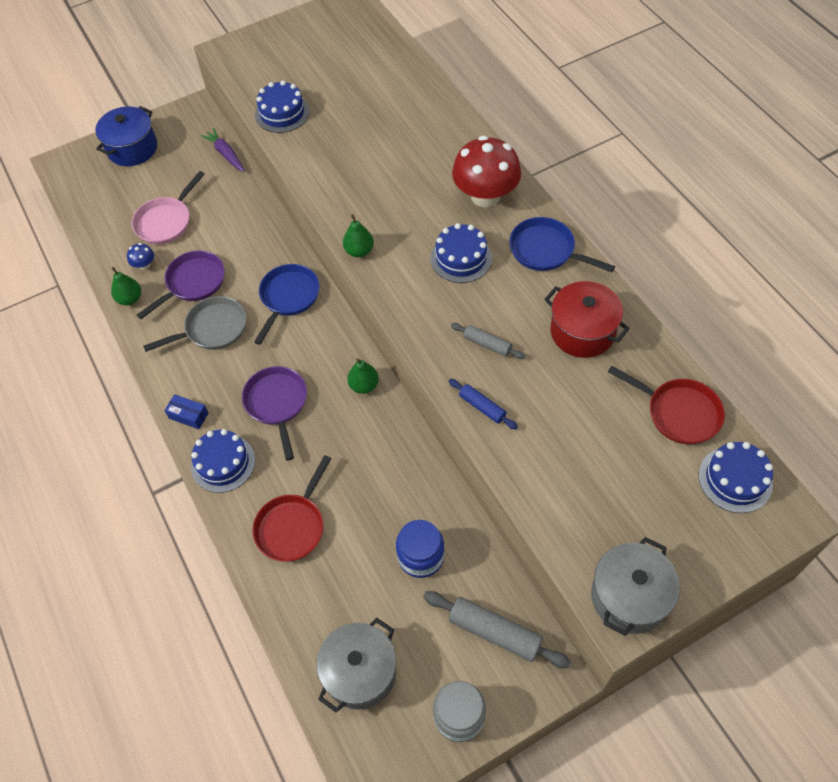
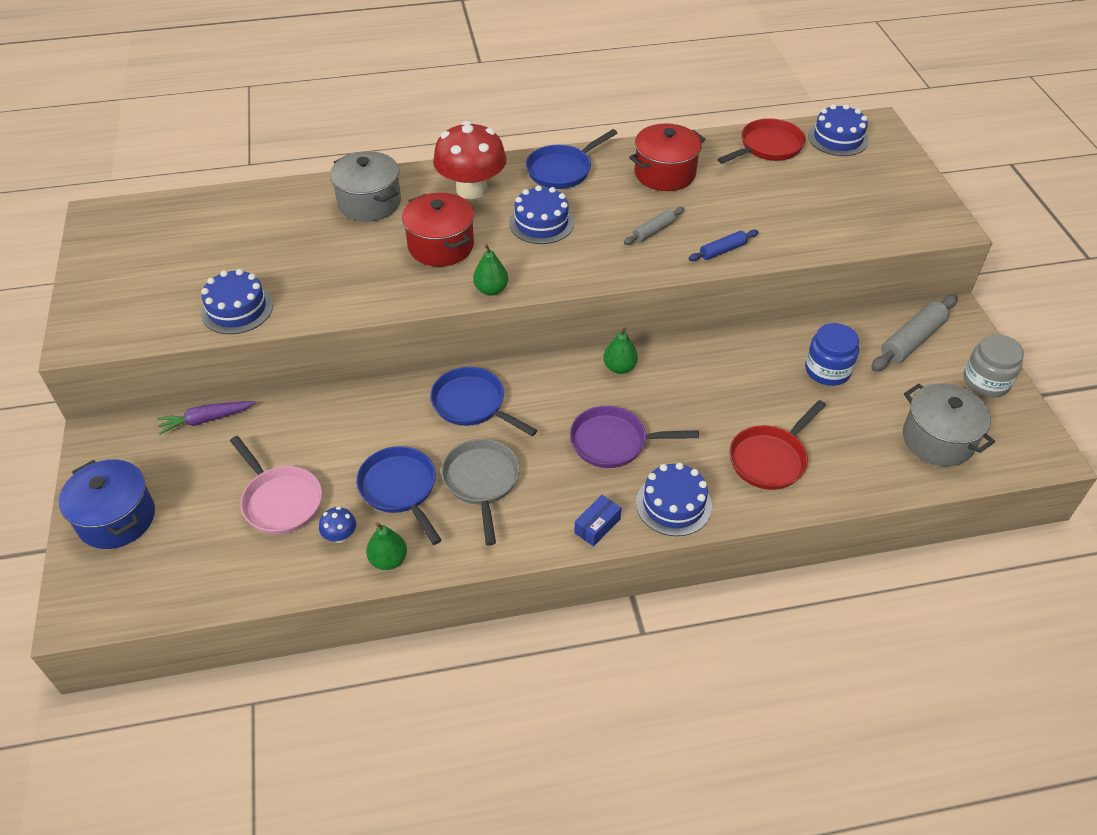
camera: 75 degrees left, 10 degrees down
purple pan [137,250,225,319] -> blue pan [356,446,442,545]
red pan [252,455,332,562] -> red pan turned 90 degrees clockwise [730,400,826,490]
grey pot [591,537,680,636] -> grey pot moved to [330,151,401,222]
none -> red pot [402,192,474,267]

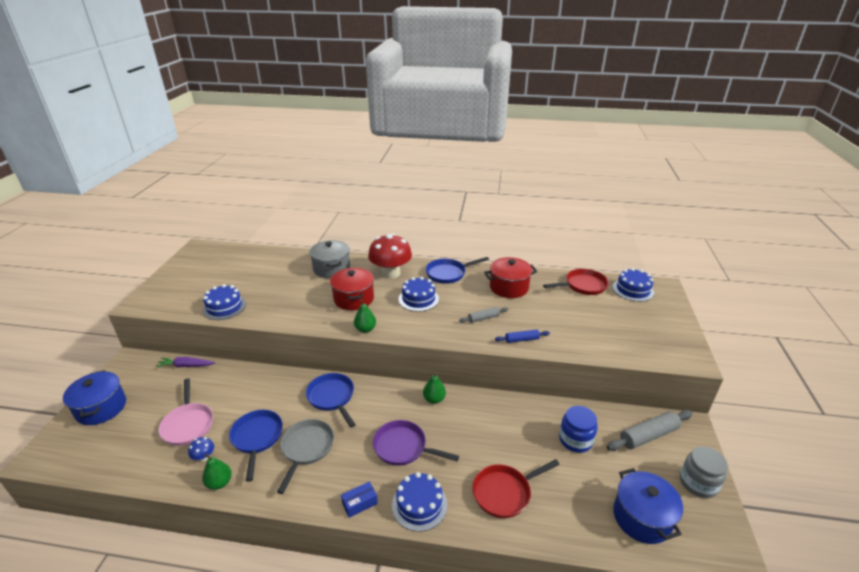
camera: 20 degrees right, 15 degrees down
grey pot [903,383,995,466] -> blue pot [613,468,683,544]

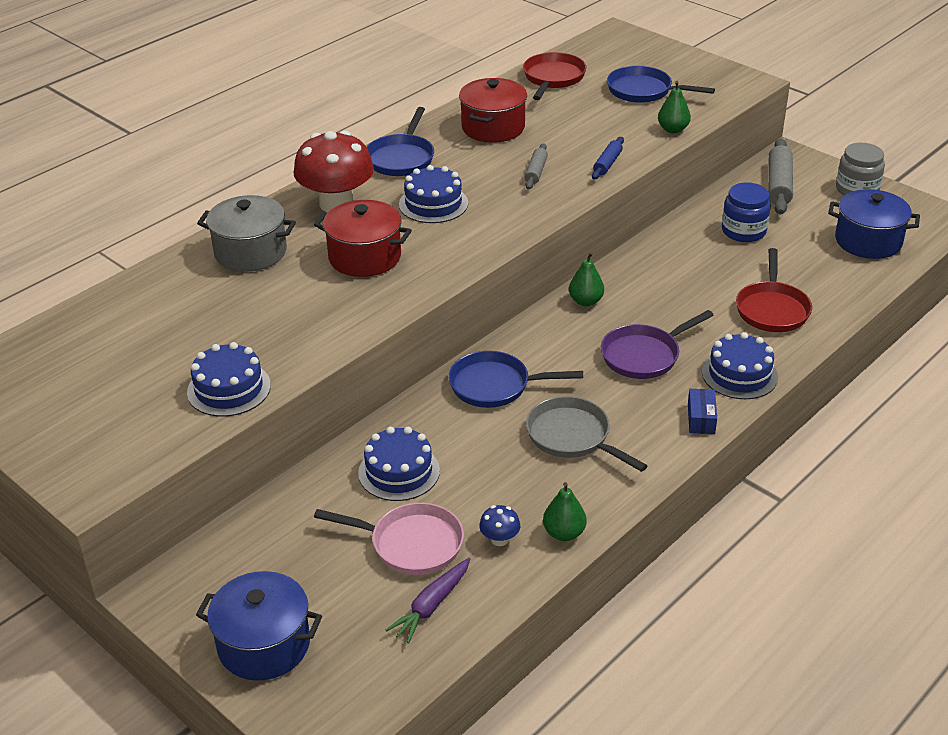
camera: 55 degrees left, 5 degrees up
purple carrot [156,357,216,368] -> purple carrot moved to [386,558,470,643]
blue pan [229,410,283,482] -> blue pan moved to [607,66,715,103]
green pear [354,299,376,333] -> green pear moved to [658,81,691,133]
blue cake [613,268,654,302] -> blue cake moved to [358,427,440,501]

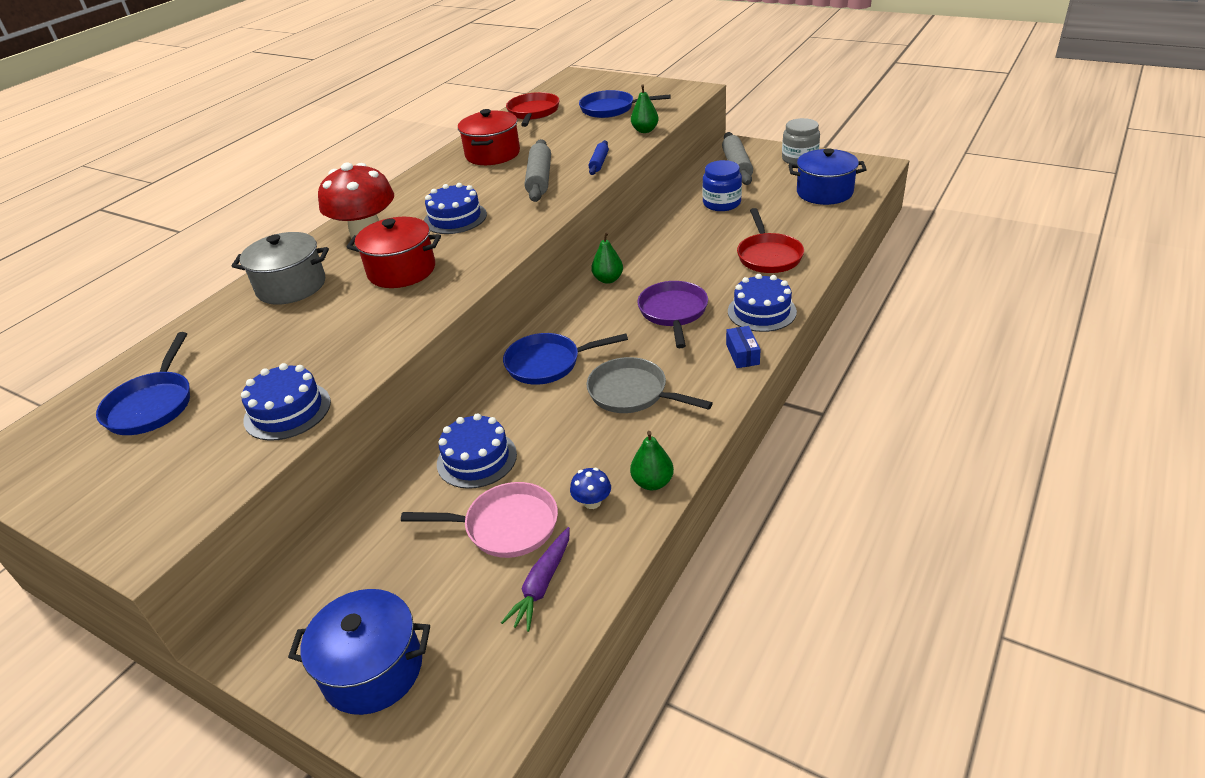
camera: 10 degrees left, 0 degrees up
blue pan [367,107,434,176] -> blue pan moved to [96,332,190,435]
grey rolling pin [525,143,548,189] -> grey rolling pin [525,139,551,202], size x1.74
purple pan [601,310,714,379] -> purple pan turned 135 degrees clockwise [638,281,708,348]

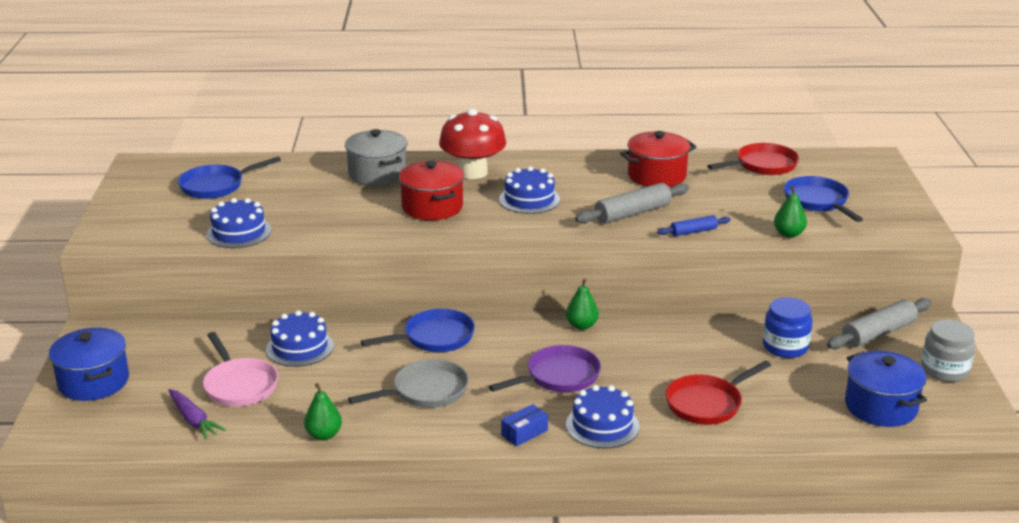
camera: 55 degrees right, 10 degrees down
purple carrot [501,527,570,632] -> purple carrot turned 120 degrees counterclockwise [168,389,226,440]
blue pan [503,333,628,385] -> blue pan turned 105 degrees clockwise [361,309,475,352]
blue mushroom [570,468,611,509] -> none
grey pan [587,357,713,413] -> grey pan turned 60 degrees clockwise [348,359,469,408]

